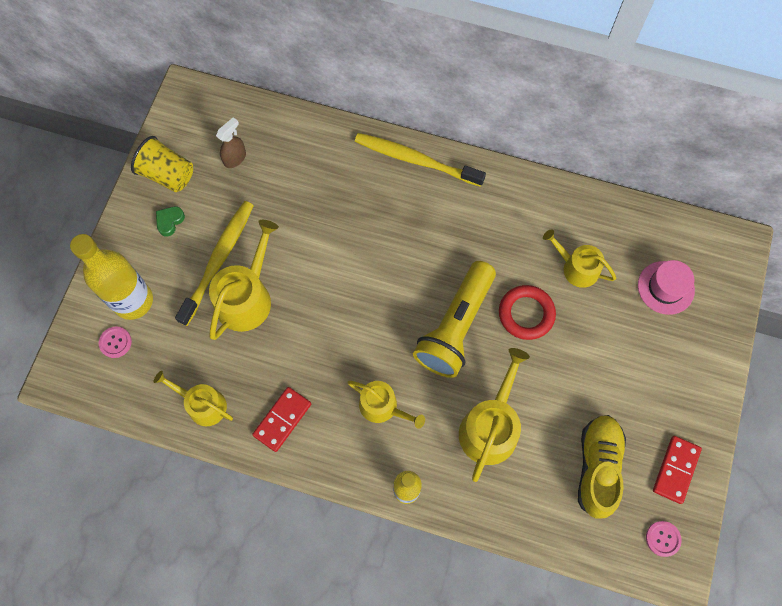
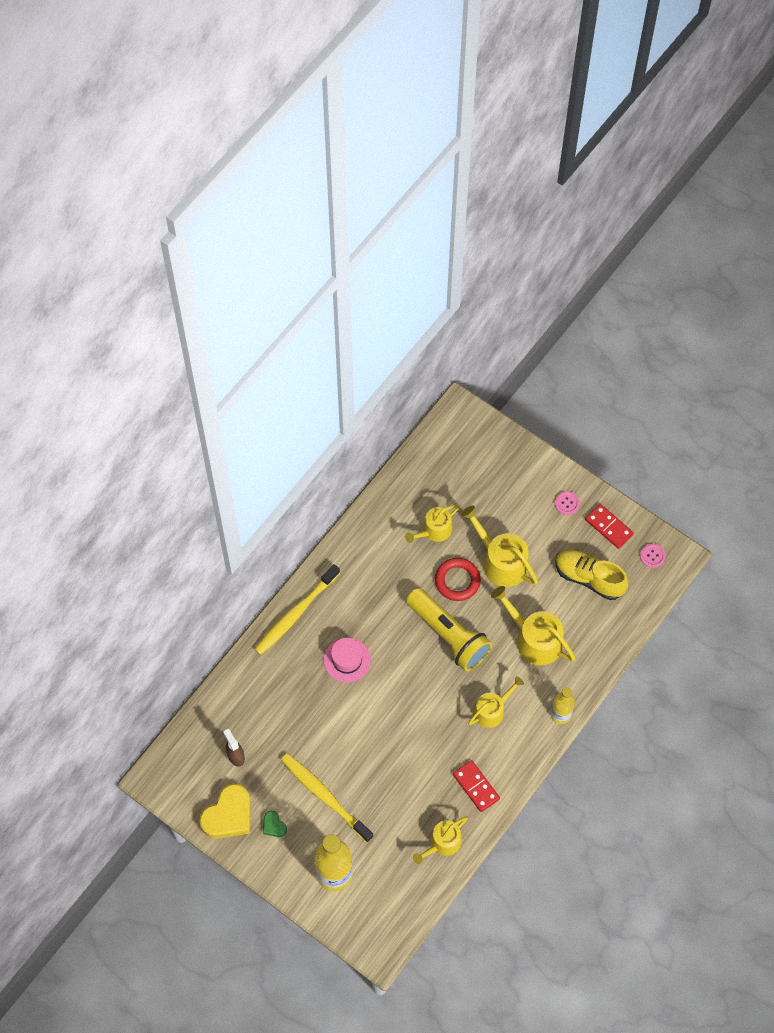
camera: 70 degrees left, 5 degrees down
pink button [99,326,132,358] -> pink button moved to [555,491,580,515]
yellow cup [131,136,193,192] -> yellow heart [199,784,250,839]
yellow watering can [209,220,279,340] -> yellow watering can moved to [461,505,538,587]
pink hat [638,260,695,315] -> pink hat moved to [324,638,371,683]

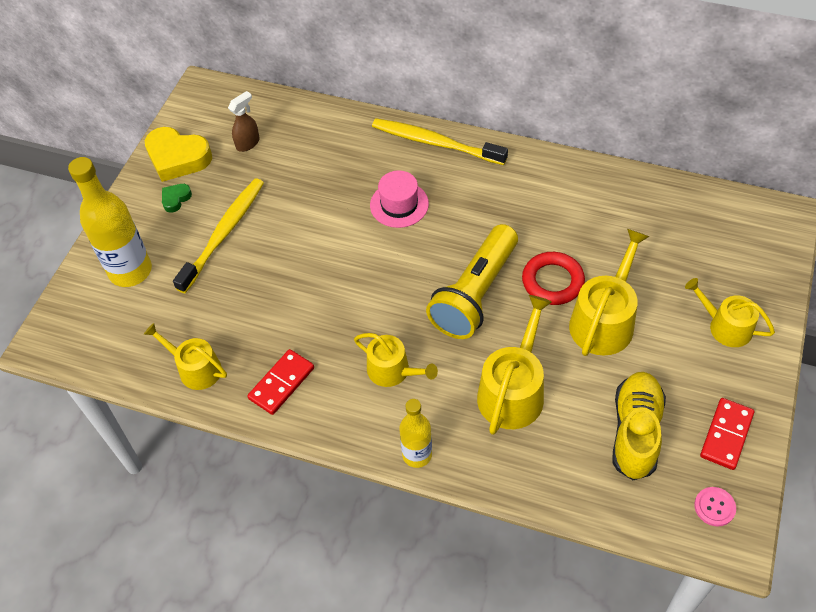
camera: 75 degrees right, 10 degrees down
yellow watering can [405,505,459,543] -> yellow watering can moved to [685,278,775,347]
pink button [555,491,580,515] -> none

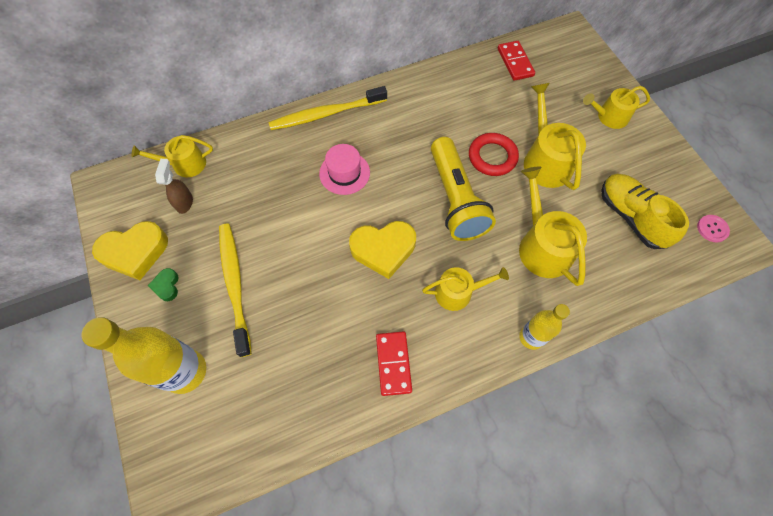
camera: 45 degrees left, 10 degrees up
yellow watering can [144,323,227,390] -> yellow watering can moved to [132,135,213,177]
red domino [700,398,754,470] -> red domino moved to [498,41,535,81]
none -> yellow heart [349,221,416,279]

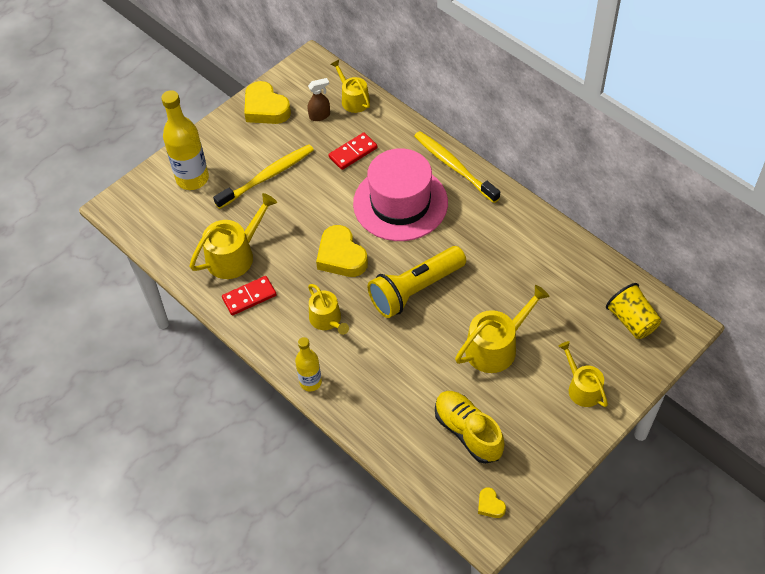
camera: 70 degrees right, 10 degrees down
green heart [148,268,179,301] -> none
pink hat [319,144,370,195] -> pink hat [353,148,448,241], size x2.02
red ring [469,133,519,176] -> none
red domino [498,41,535,81] -> red domino moved to [329,132,377,170]
yellow watering can [519,166,587,286] -> yellow watering can moved to [189,193,277,279]
yellow shoe [601,174,689,249] -> yellow shoe turned 75 degrees counterclockwise [435,391,505,464]
pink button [697,215,730,242] -> yellow heart [478,487,506,518]
none -> yellow cup [606,283,662,339]

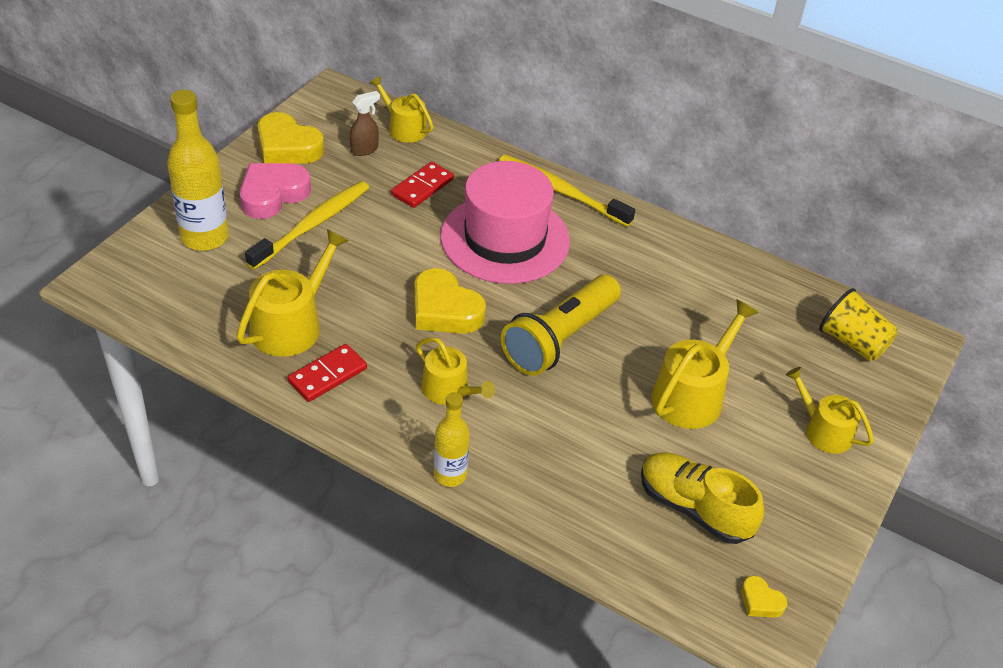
camera: 20 degrees left, 10 degrees down
none -> pink heart [240,163,311,219]

